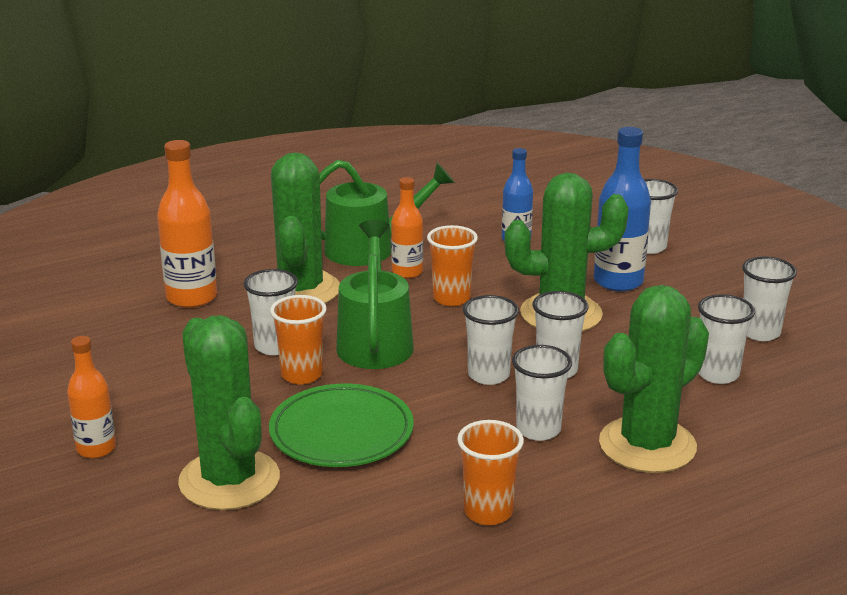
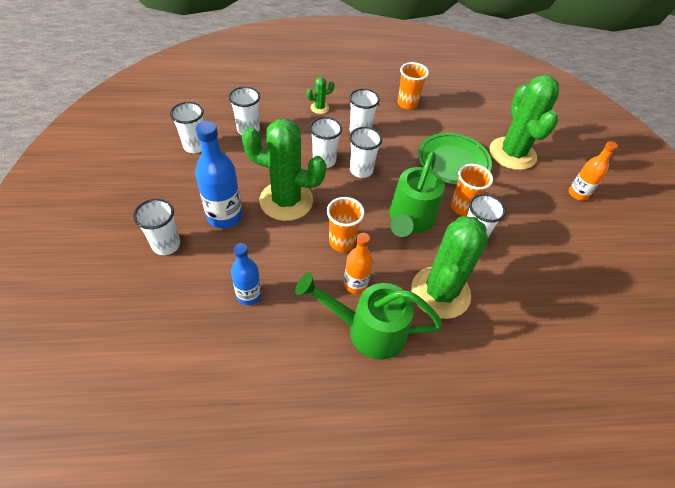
camera: 160 degrees left, 25 degrees up
orange bottle [157,140,217,308] -> none
green cactus [599,285,709,473] -> green cactus [307,77,334,114], size x0.42

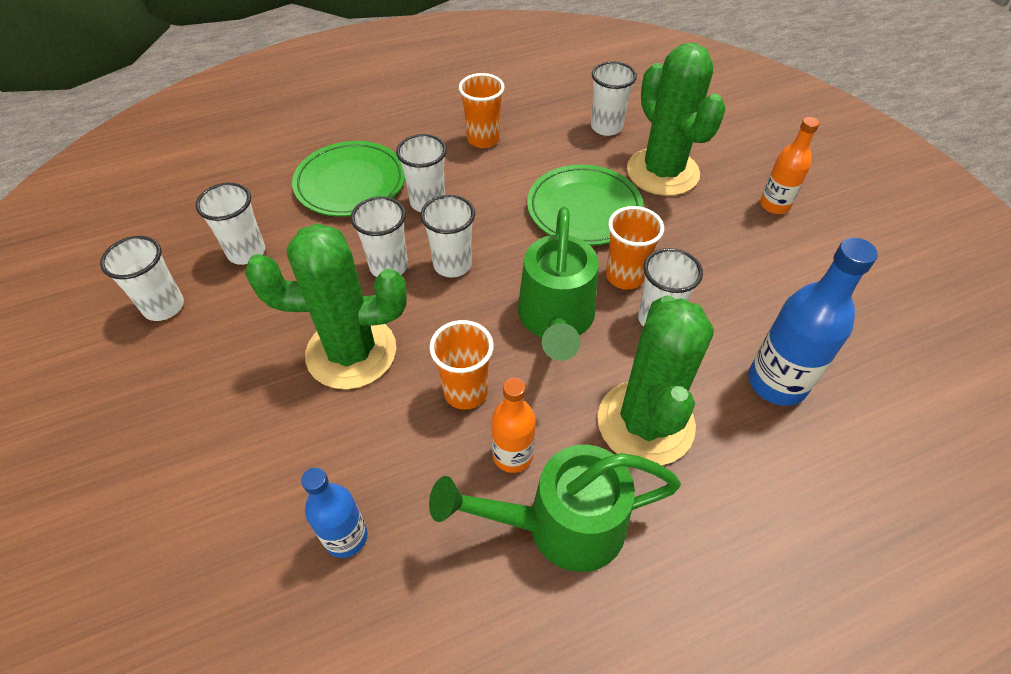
camera: 15 degrees left, 0 degrees up
white cup [133,199,180,255] -> white cup moved to [591,61,637,136]
blue bottle [195,121,242,229] -> blue bottle moved to [748,237,878,406]
green cactus [307,77,334,114] -> green plate [292,141,405,217]

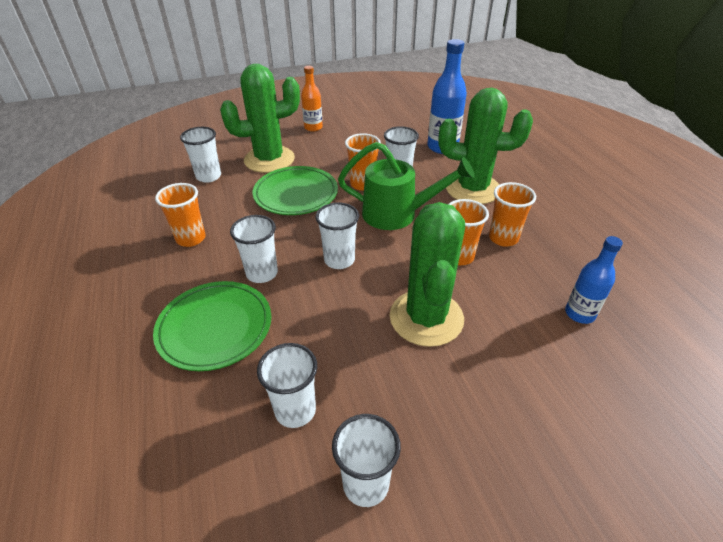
camera: 85 degrees left, 10 degrees down
white cup [351,196,408,277] -> none
green watering can [429,445,681,572] -> none
orange bottle [491,378,536,473] -> orange cup [489,182,536,247]

